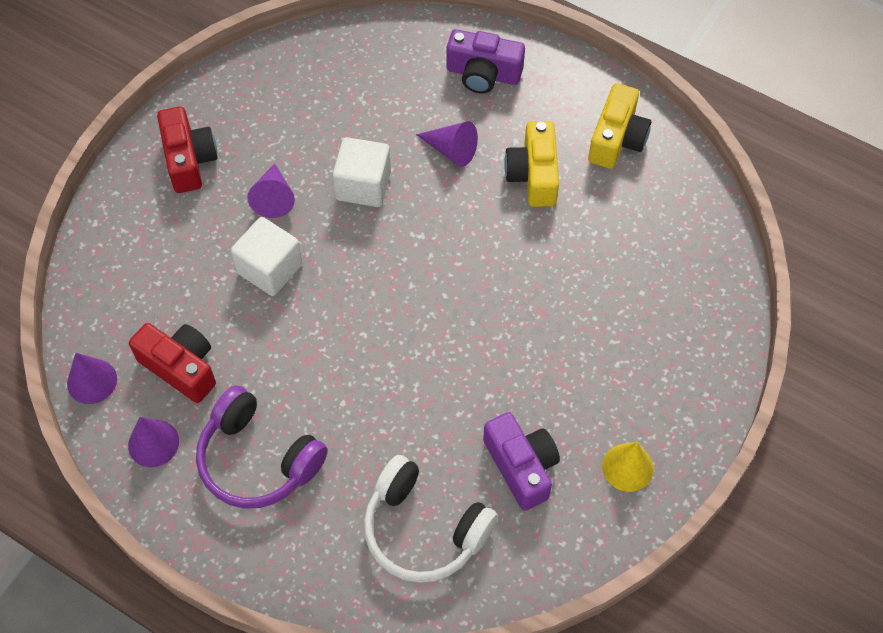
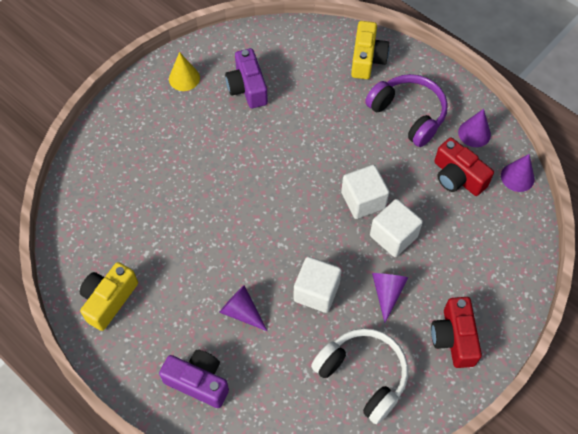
camera: 170 degrees left, 0 degrees up
white headphones [364,455,498,583] -> white headphones moved to [311,328,408,424]
yellow camera [504,121,559,207] -> yellow camera moved to [351,21,389,79]
none -> white cube [341,165,389,219]

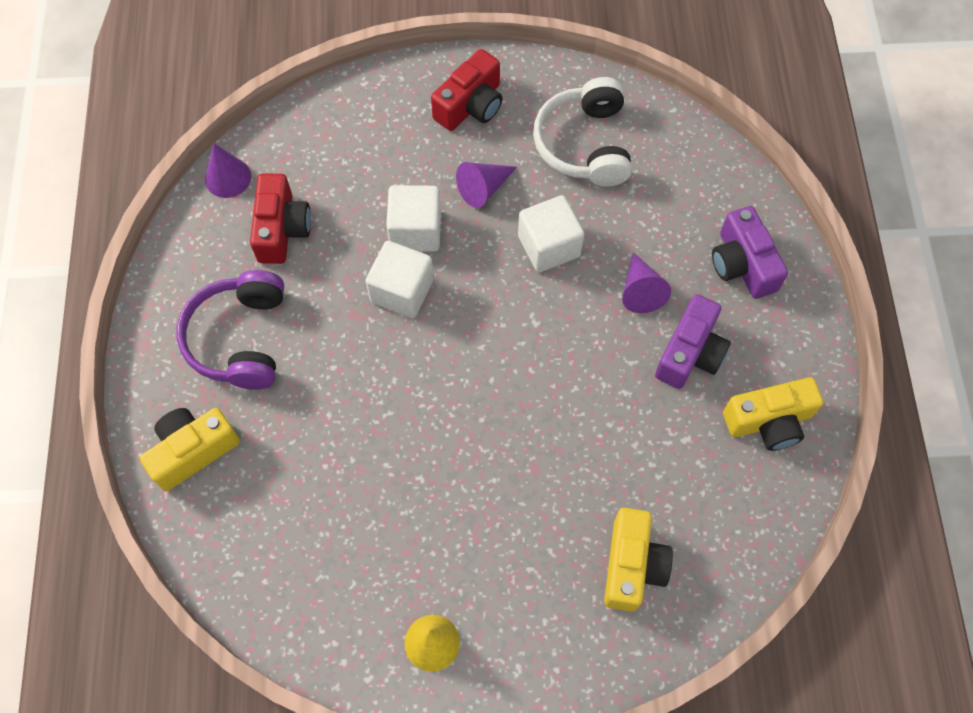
camera: 135 degrees left, 5 degrees up
purple camera [225,48,268,108] -> purple camera moved to [655,294,731,389]
purple cone [458,109,491,147] -> none
none -> yellow camera [604,508,673,612]

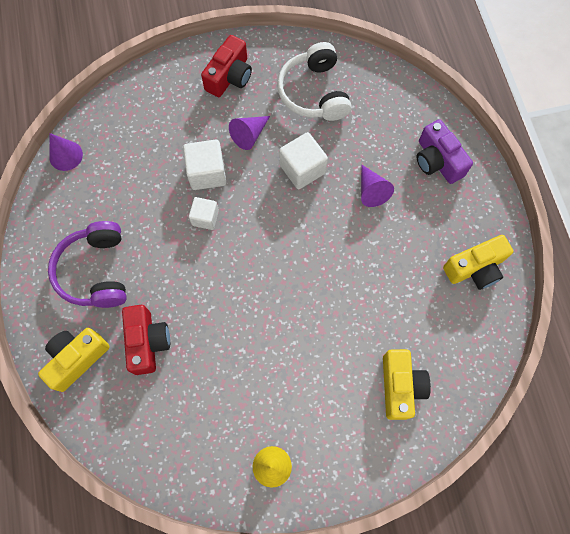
camera: 10 degrees left, 5 degrees up
red camera [250,173,311,264] -> red camera moved to [122,305,170,375]
white cube [365,241,434,318] -> white cube [189,197,219,230], size x0.64
purple camera [655,294,731,389] -> none

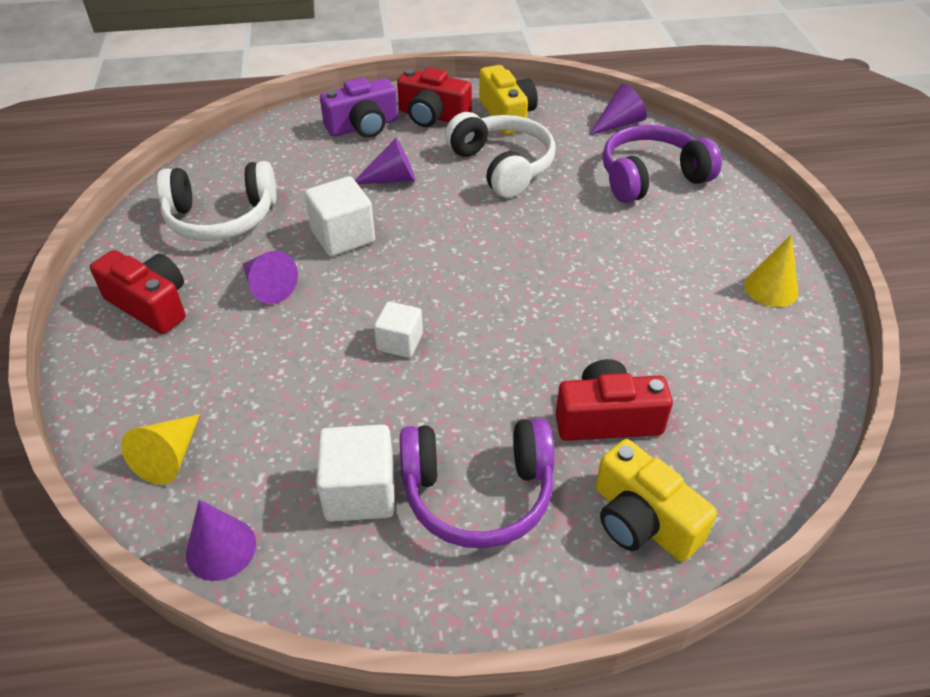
camera: 85 degrees left, 25 degrees down
white cube [183,139,226,190] -> white cube moved to [316,424,395,522]
yellow camera [383,349,431,420] -> purple headphones [602,125,722,203]
none -> yellow cone [121,414,200,485]
none -> red camera [397,68,472,127]
none -> white headphones [445,112,555,198]
none -> purple cone [589,84,647,135]

